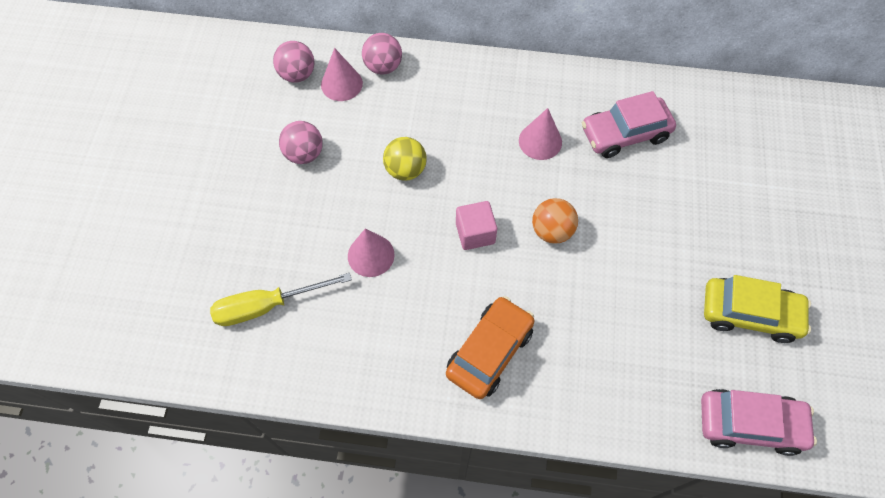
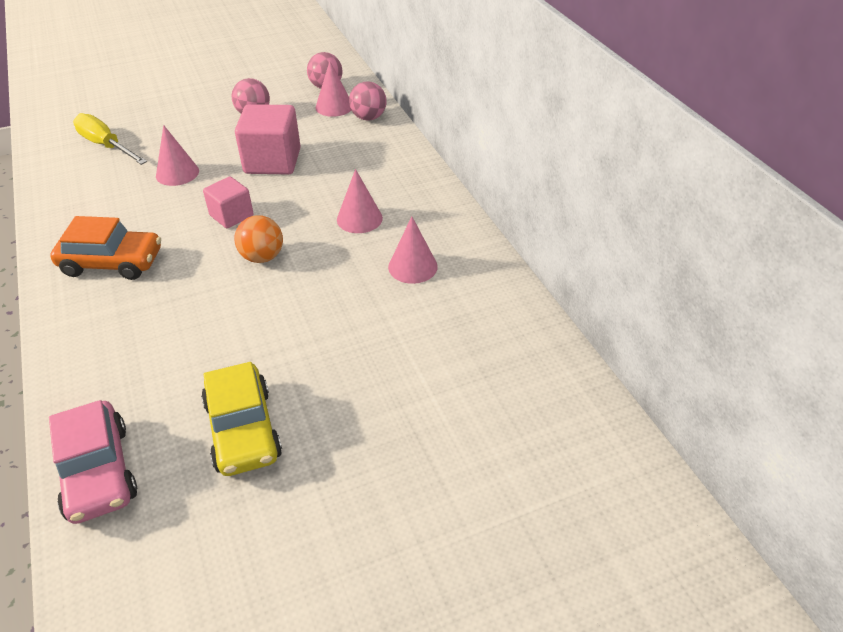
camera: 60 degrees right, 20 degrees down
yellow ball [383,137,427,181] -> pink cube [235,104,301,174]
pink car [582,91,676,158] -> pink cone [388,216,438,284]

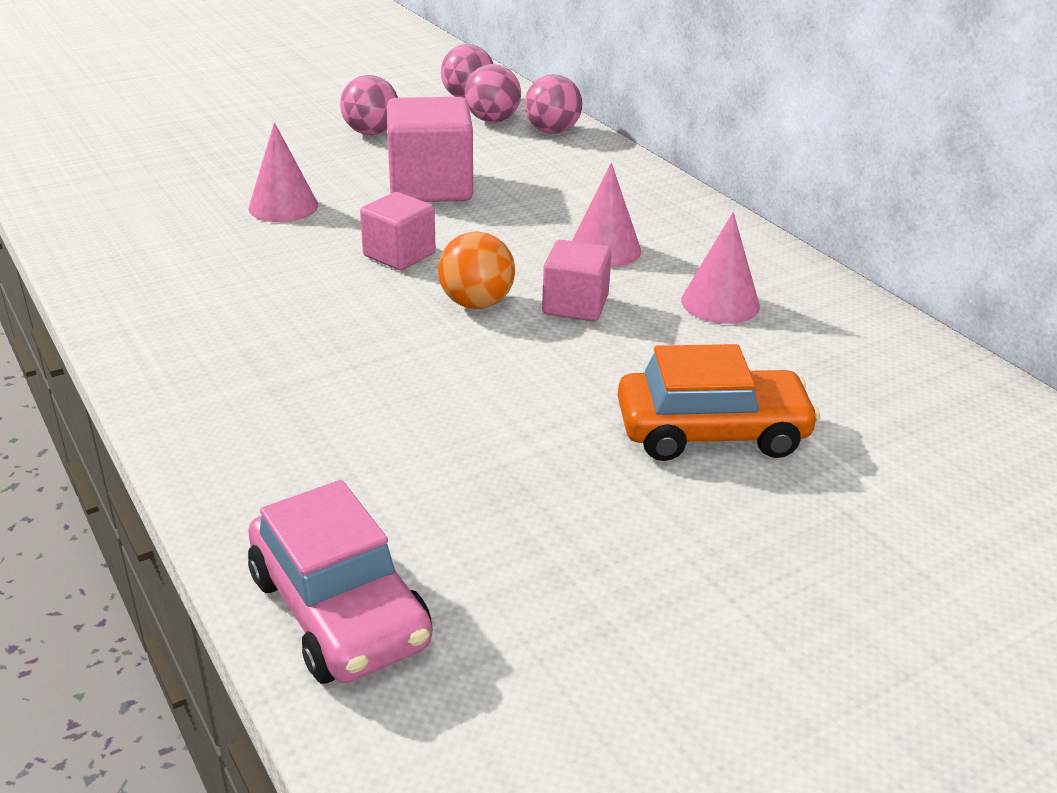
camera: 10 degrees left, 10 degrees down
orange car [50,216,161,280] -> orange car moved to [618,344,820,461]
yellow screwdriver [73,113,147,165] -> none
yellow car [201,362,282,476] -> none
pink cone [316,61,351,117] -> pink ball [465,64,521,123]
none -> pink cube [542,240,612,321]

